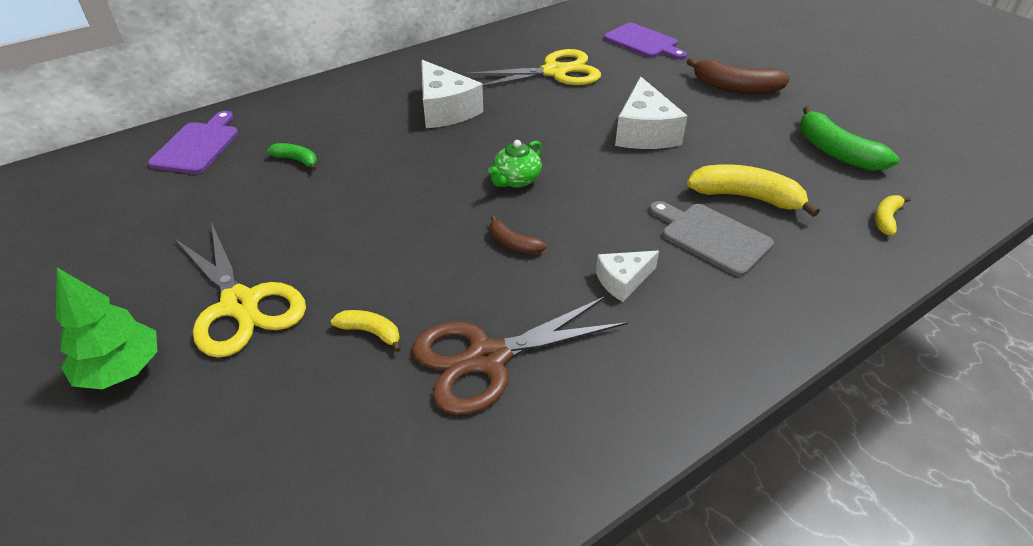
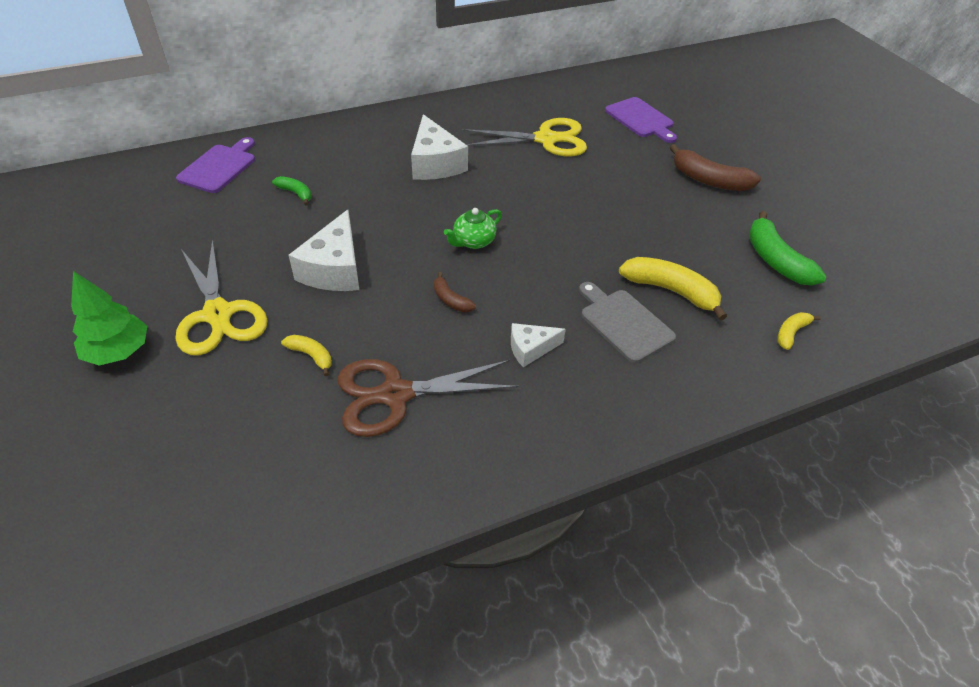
camera: 10 degrees right, 5 degrees up
white cheese [615,77,687,149] -> white cheese moved to [289,210,359,291]

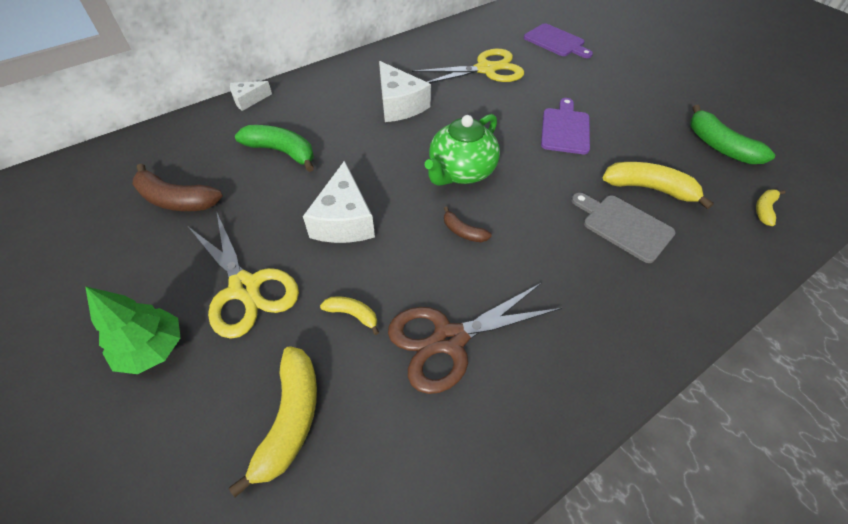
camera: 10 degrees left, 5 degrees up
purple cutting board [176,137,255,193] -> purple cutting board moved to [541,98,590,154]
green banana [272,176,311,206] -> green banana [235,125,314,172], size x1.88
green teapot [444,208,502,249] -> green teapot [425,114,500,186], size x1.72
white cheese [511,323,566,367] -> white cheese moved to [230,81,272,111]
brown banana [670,144,761,191] -> brown banana moved to [133,164,223,211]
none -> yellow banana [229,346,317,497]

